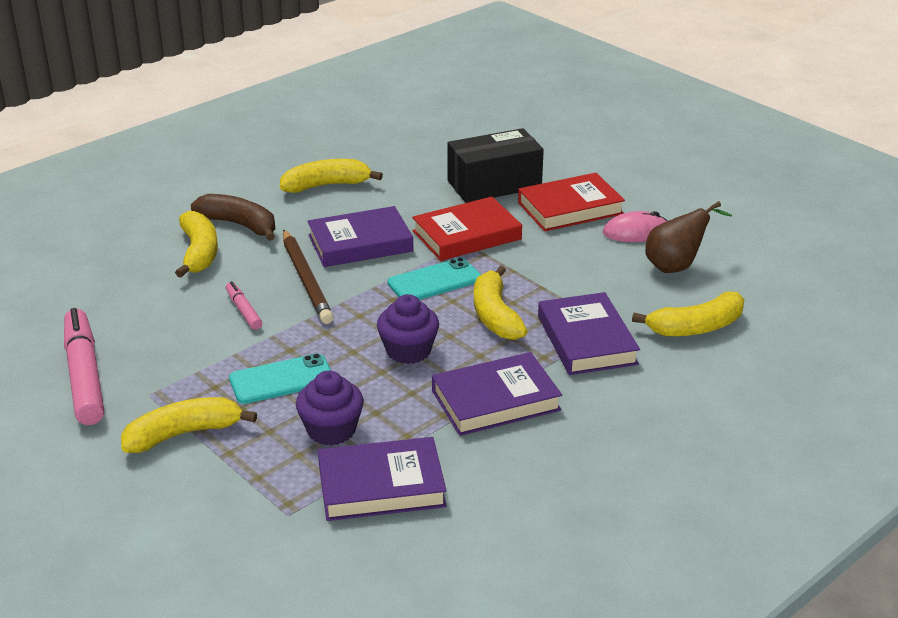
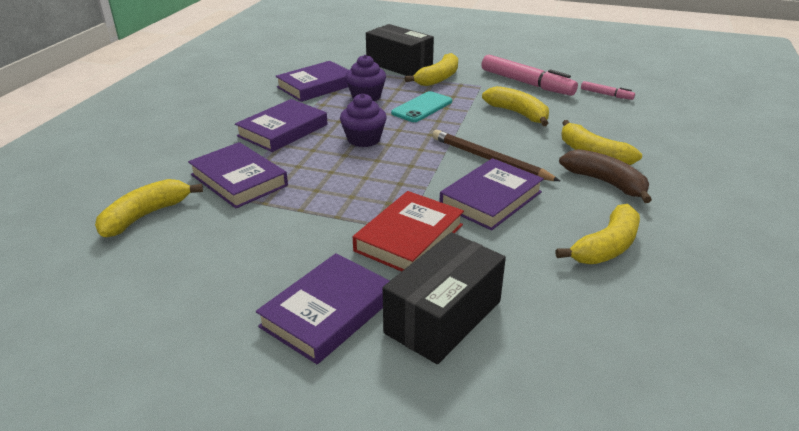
camera: 150 degrees right, 0 degrees up
brown banana [191,194,275,241] -> brown banana turned 135 degrees counterclockwise [559,149,652,203]
pink marker [226,281,262,330] -> pink marker moved to [581,81,635,100]
turquoise phone [387,257,481,300] -> none
yellow banana [474,266,528,340] -> yellow banana moved to [482,86,549,126]
red book [518,173,625,232] -> purple book [256,253,390,364]
pink mouse [603,211,667,242] -> none
brown pear [645,201,732,273] -> none
none -> black box [366,24,434,76]

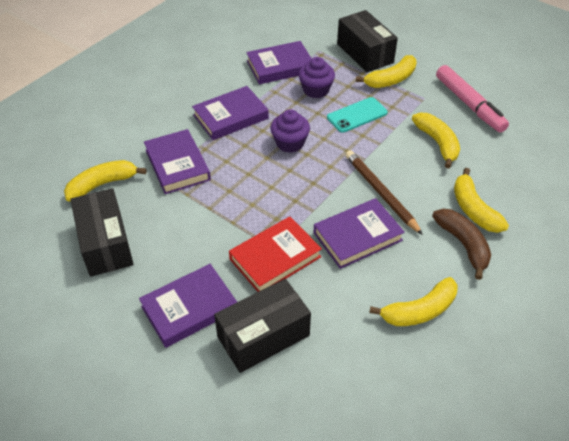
camera: 20 degrees right, 15 degrees up
pink marker [581,81,635,100] -> none
none -> black box [70,188,134,277]

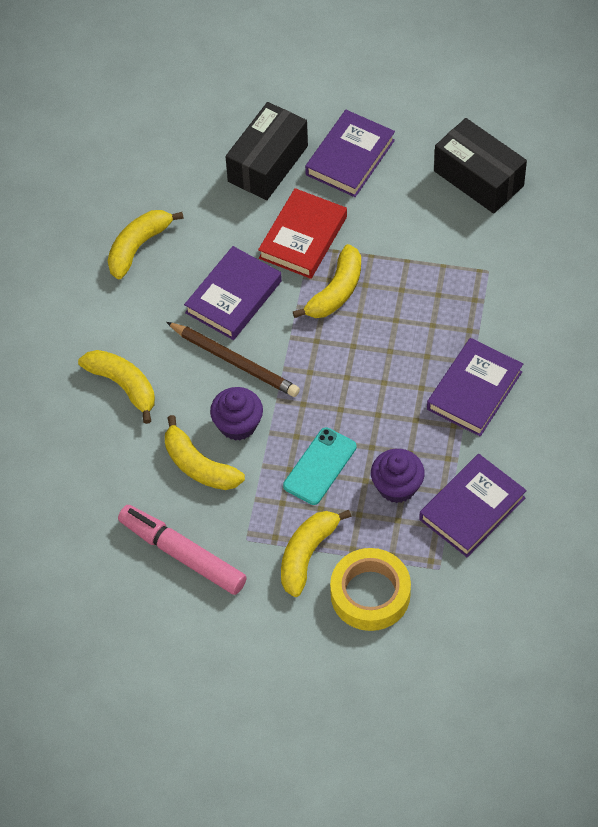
camera: 155 degrees right, 10 degrees up
yellow banana [64,160,146,202] -> yellow banana moved to [293,244,361,318]
purple book [144,129,211,194] -> none
purple cupcake [270,109,310,153] -> purple cupcake moved to [210,387,263,441]
black box [337,10,398,73] -> yellow tape [330,548,411,631]
brown banana [432,209,491,280] -> none

